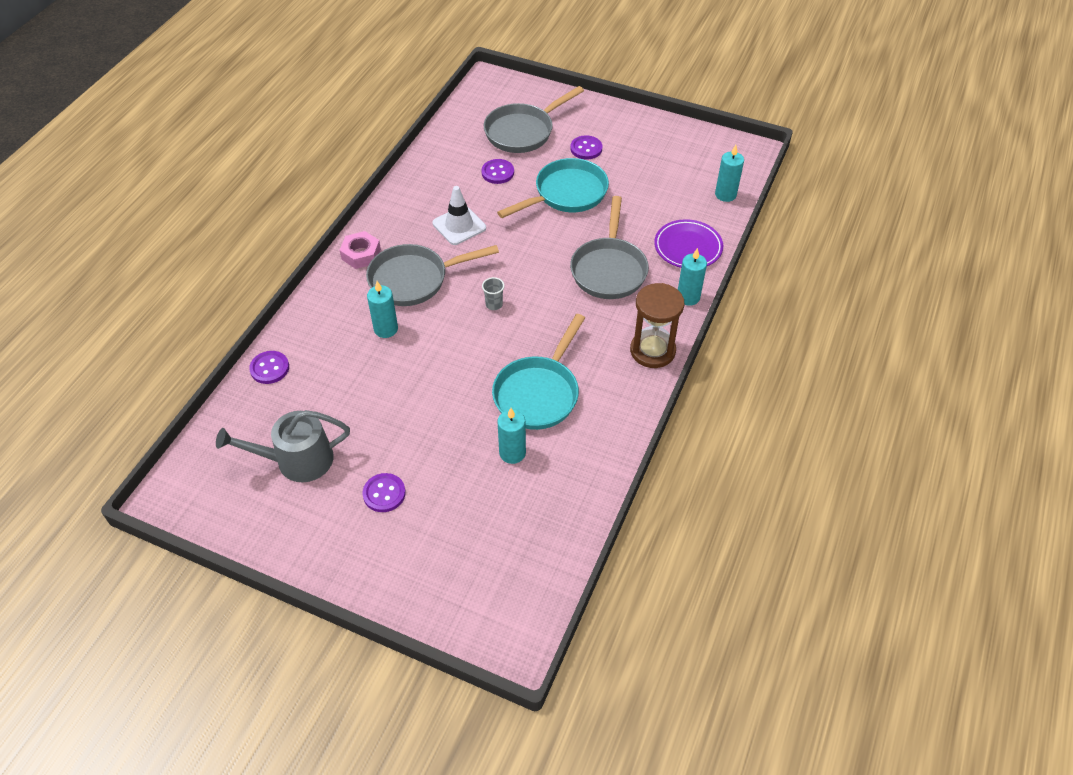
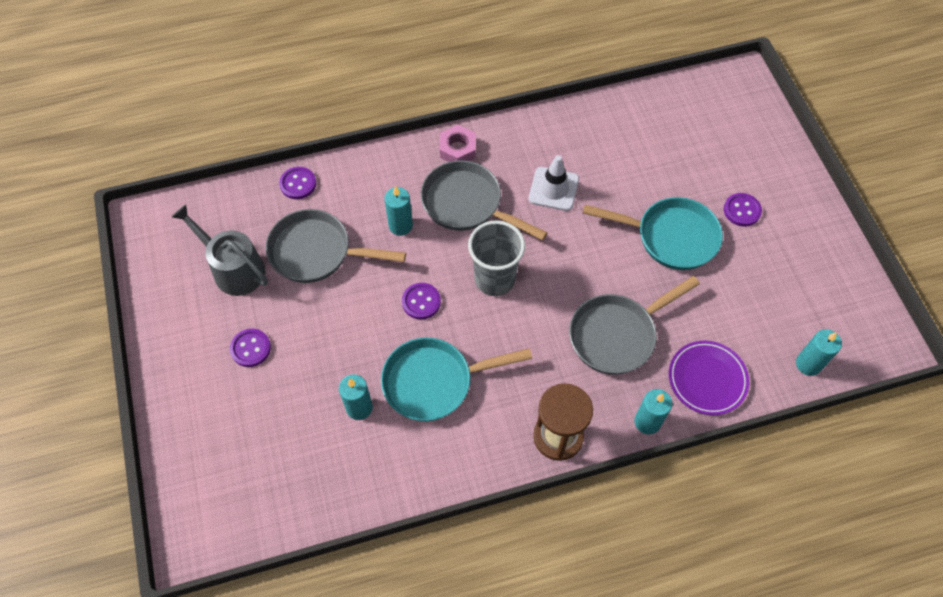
camera: 50 degrees right, 10 degrees up
purple button [481,159,514,184] -> purple button moved to [402,283,441,319]
grey cup [482,277,505,310] -> grey cup [468,220,525,296], size x2.31
grey pan [484,86,584,153] -> grey pan moved to [266,209,406,283]

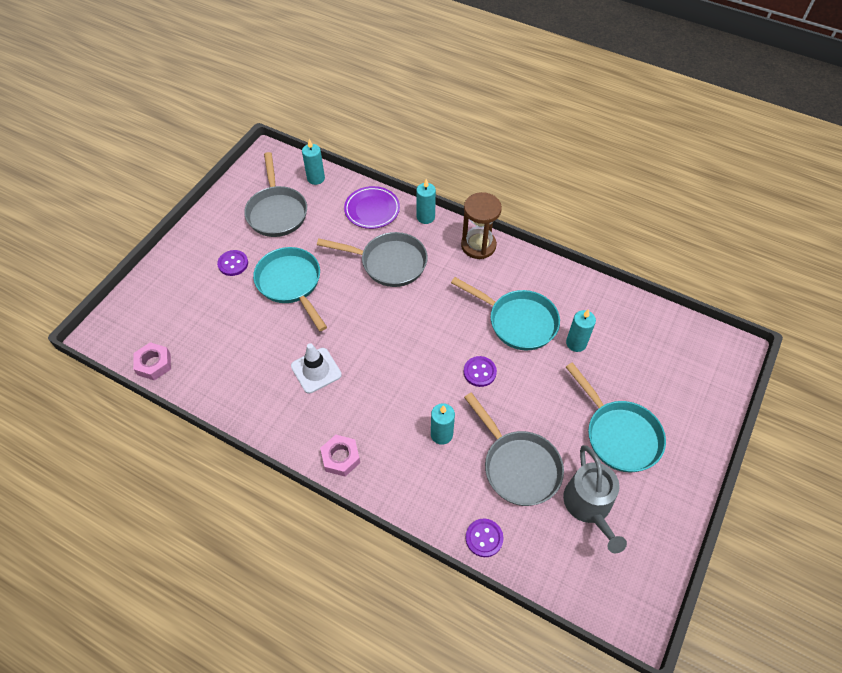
camera: 135 degrees left, 5 degrees down
purple button [230,329,271,367] -> turquoise pan [566,362,666,473]
grey pan [421,160,547,241] -> grey pan moved to [244,152,307,237]
grey cup [468,220,525,296] -> none
none -> pink nut [133,342,171,381]

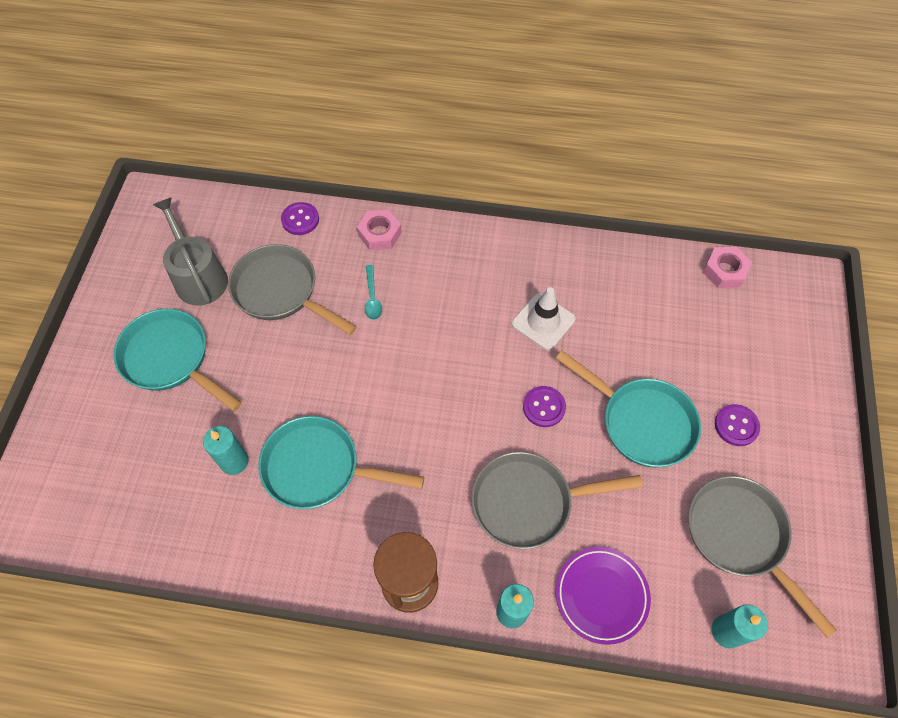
camera: 160 degrees right, 5 degrees up
pink nut [320,435,360,477] -> pink nut moved to [357,210,402,250]
turquoise candle [431,403,455,445] -> turquoise spoon [365,265,382,320]
purple button [464,356,497,387] -> purple button moved to [523,386,566,427]

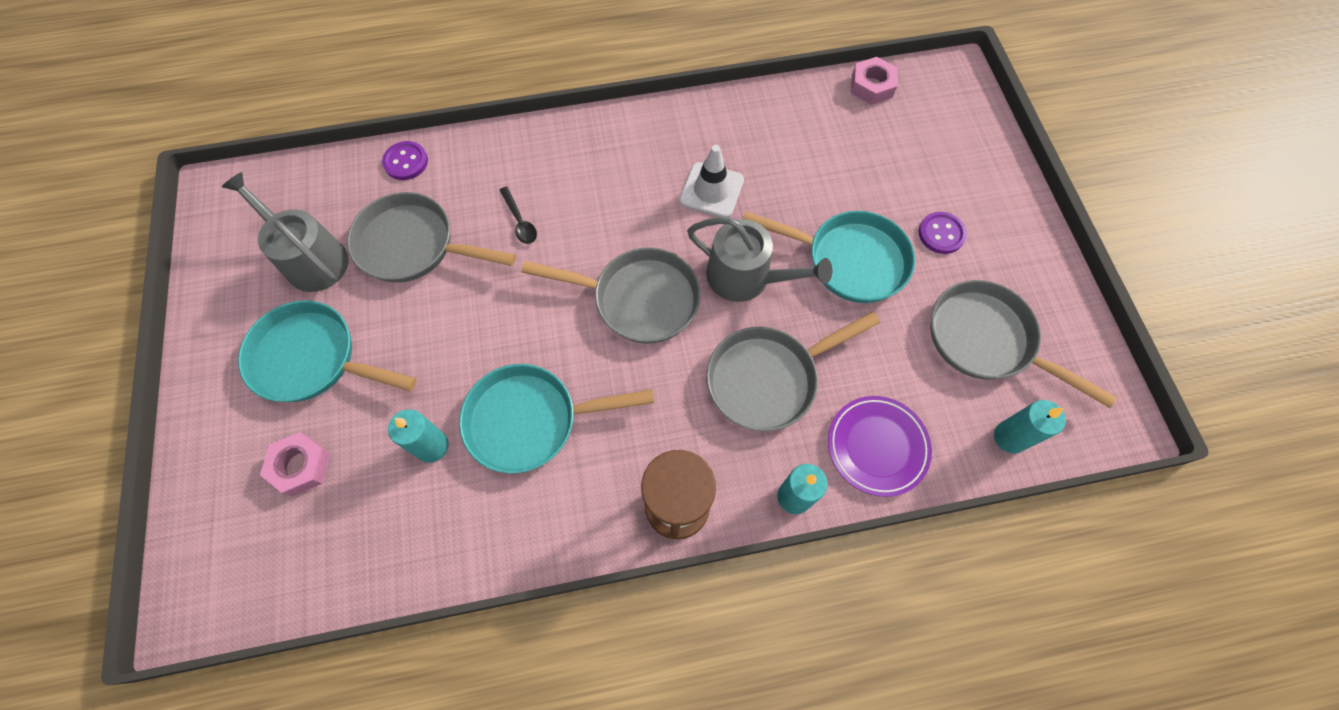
camera: 20 degrees left, 5 degrees up
pink nut [357,210,402,250] -> pink nut moved to [260,432,331,496]
turquoise spoon [365,265,382,320] -> black spoon [500,186,537,244]
purple button [523,386,566,427] -> grey watering can [687,217,832,302]
none -> grey pan [521,247,701,344]

